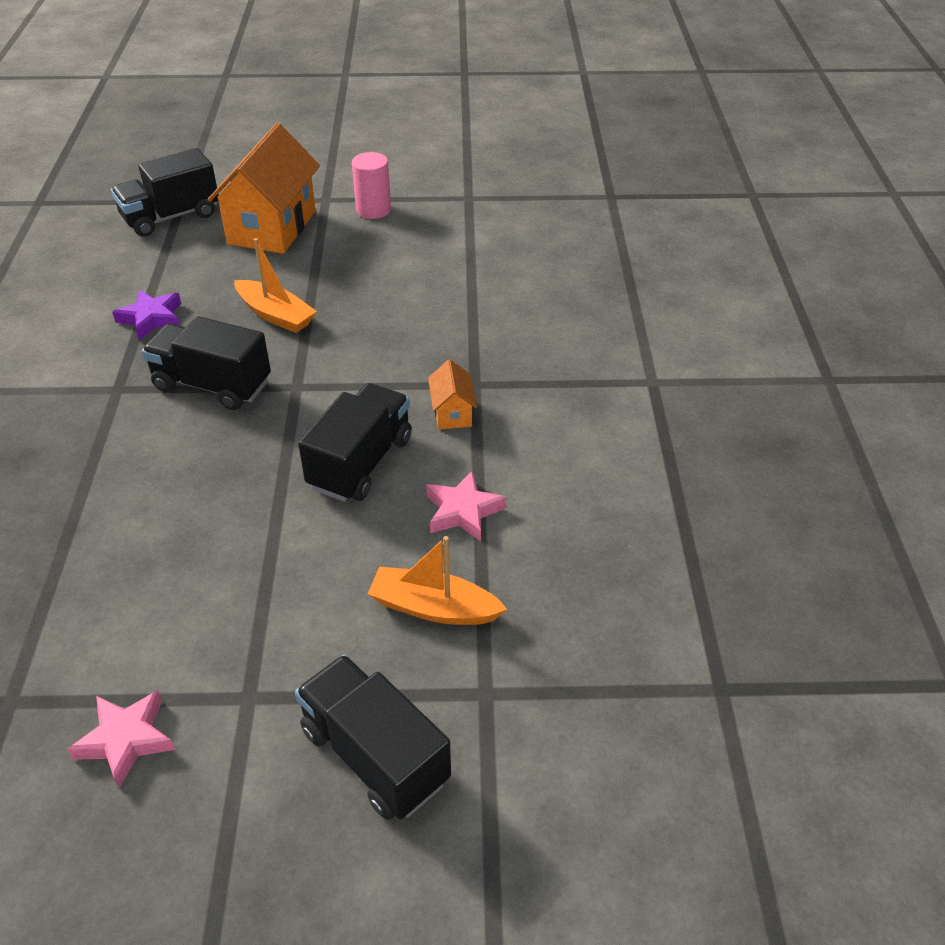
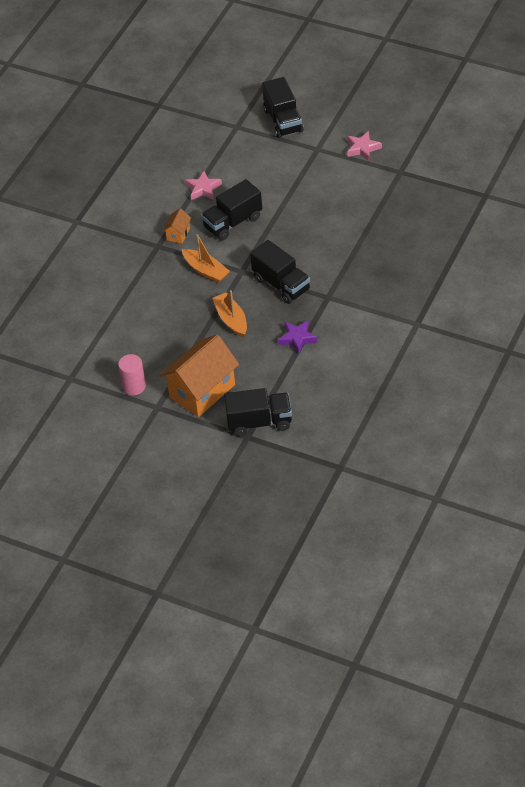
camera: 150 degrees left, 5 degrees up
orange boat [368,536,507,625] -> orange boat moved to [182,234,230,283]

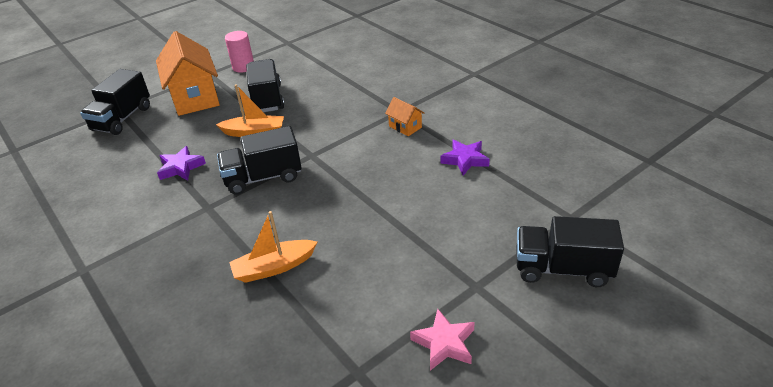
camera: 115 degrees right, 10 degrees down
orange boat [182,234,230,283] -> orange boat moved to [229,211,317,283]
pink star [185,171,222,200] -> purple star [440,140,490,176]
black truck [201,179,262,241] -> black truck moved to [246,59,284,112]

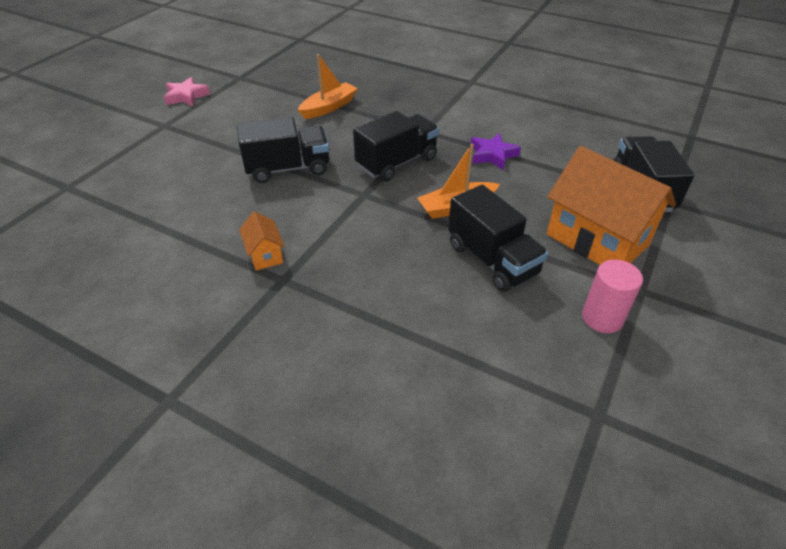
camera: 155 degrees right, 5 degrees up
orange house [385,97,425,136] -> orange house turned 45 degrees clockwise [239,211,285,270]
purple star [440,140,490,176] -> none
black truck [516,216,624,287] -> black truck moved to [237,117,329,183]

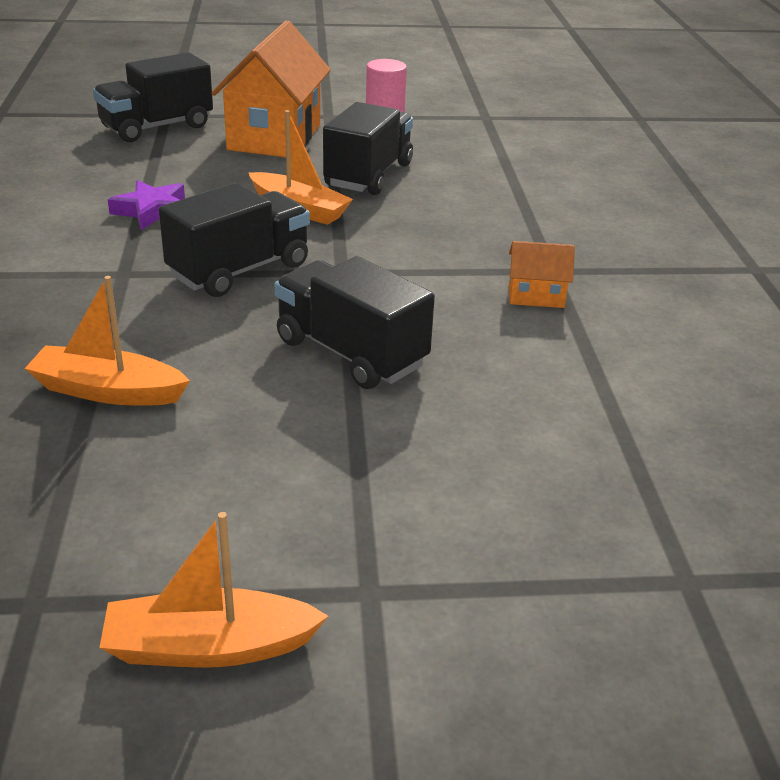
camera: 125 degrees left, 10 degrees down
pink star [164,77,210,106] -> orange boat [99,512,328,668]
orange house [239,211,285,270] -> orange house turned 60 degrees clockwise [509,241,575,308]
black truck [353,111,439,181] -> black truck turned 120 degrees clockwise [159,183,310,297]

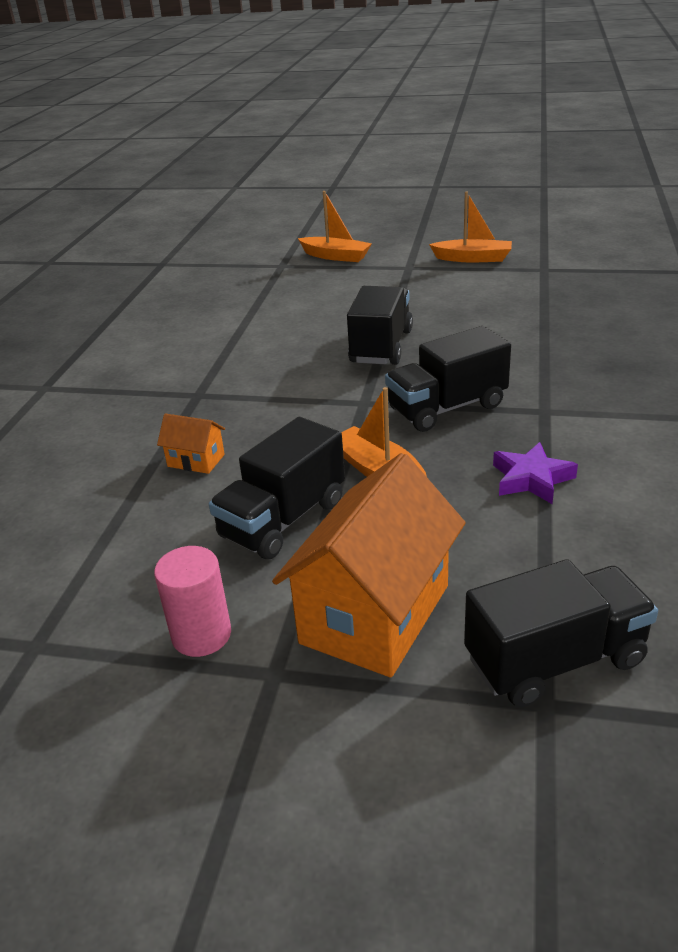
camera: 160 degrees left, 0 degrees up
orange boat [25,276,190,406] -> orange boat moved to [298,191,372,262]
black truck [275,256,435,389] -> black truck turned 135 degrees counterclockwise [347,286,413,365]
orange house [509,241,575,308] -> orange house moved to [157,413,225,474]

